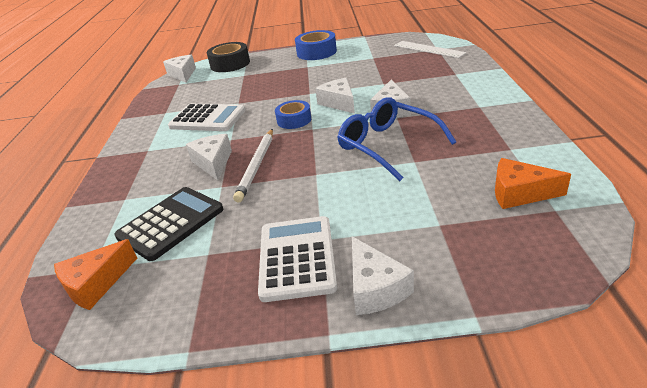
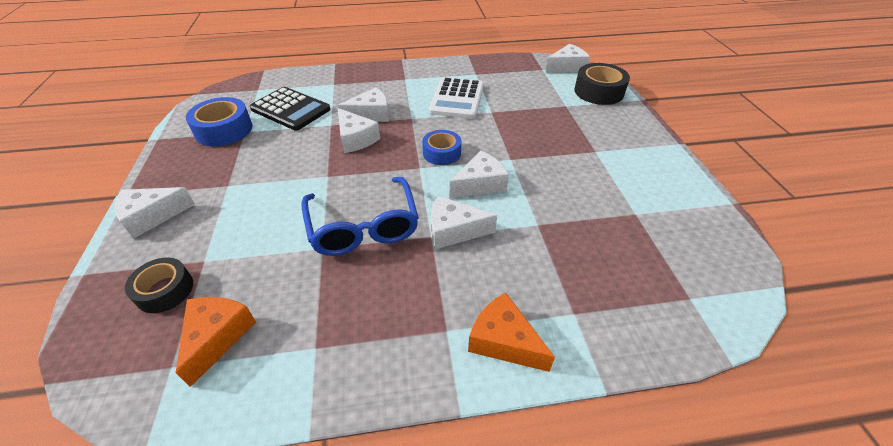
camera: 80 degrees right, 10 degrees up
orange cheese [54,239,137,310] -> orange cheese moved to [468,293,555,372]
white pencil [233,129,273,203] -> white cheese [338,108,380,153]
white calculator [258,216,337,302] -> none
blue tape [295,30,337,60] -> blue tape moved to [186,97,253,146]
blue glasses [337,97,456,181] -> blue glasses turned 120 degrees clockwise [301,177,419,256]
white ruler [394,41,467,58] -> none
none -> black tape [125,257,193,313]

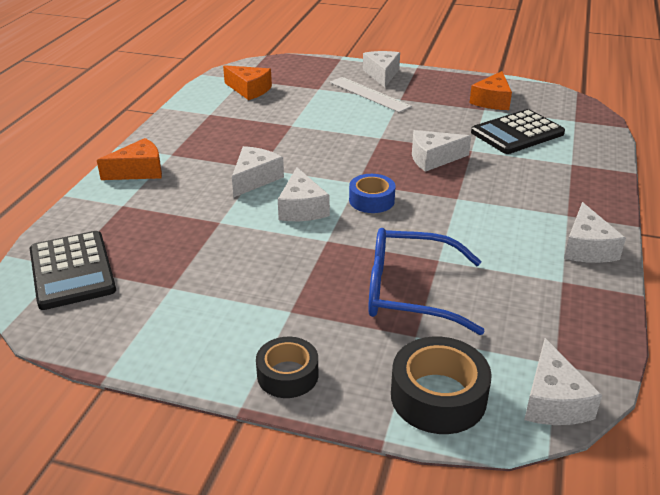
camera: 115 degrees right, 10 degrees down
black tape [125,257,193,313] -> black tape moved to [256,337,318,398]
blue tape [186,97,253,146] -> orange cheese [470,71,512,110]
blue glasses [301,177,419,256] -> blue glasses moved to [368,228,485,335]
white cheese [338,87,389,122] -> white cheese moved to [564,202,626,263]
white calculator [429,77,484,119] -> none
none -> black calculator [30,231,116,310]
none -> white ruler [330,77,412,113]

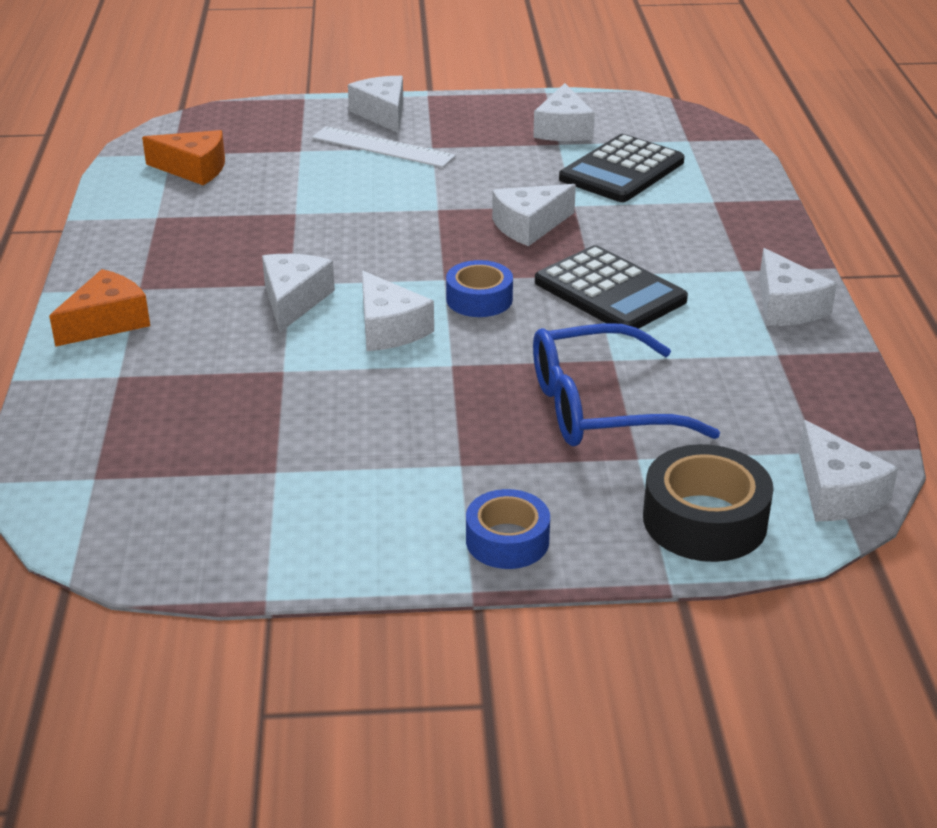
camera: 20 degrees left, 0 degrees up
black calculator [30,231,116,310] -> black calculator moved to [535,245,688,329]
black tape [256,337,318,398] -> blue tape [466,489,550,569]
orange cheese [470,71,512,110] -> white cheese [533,83,595,141]

